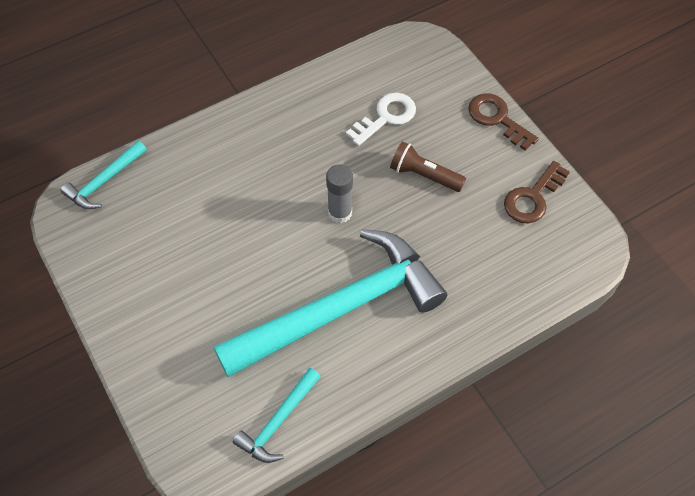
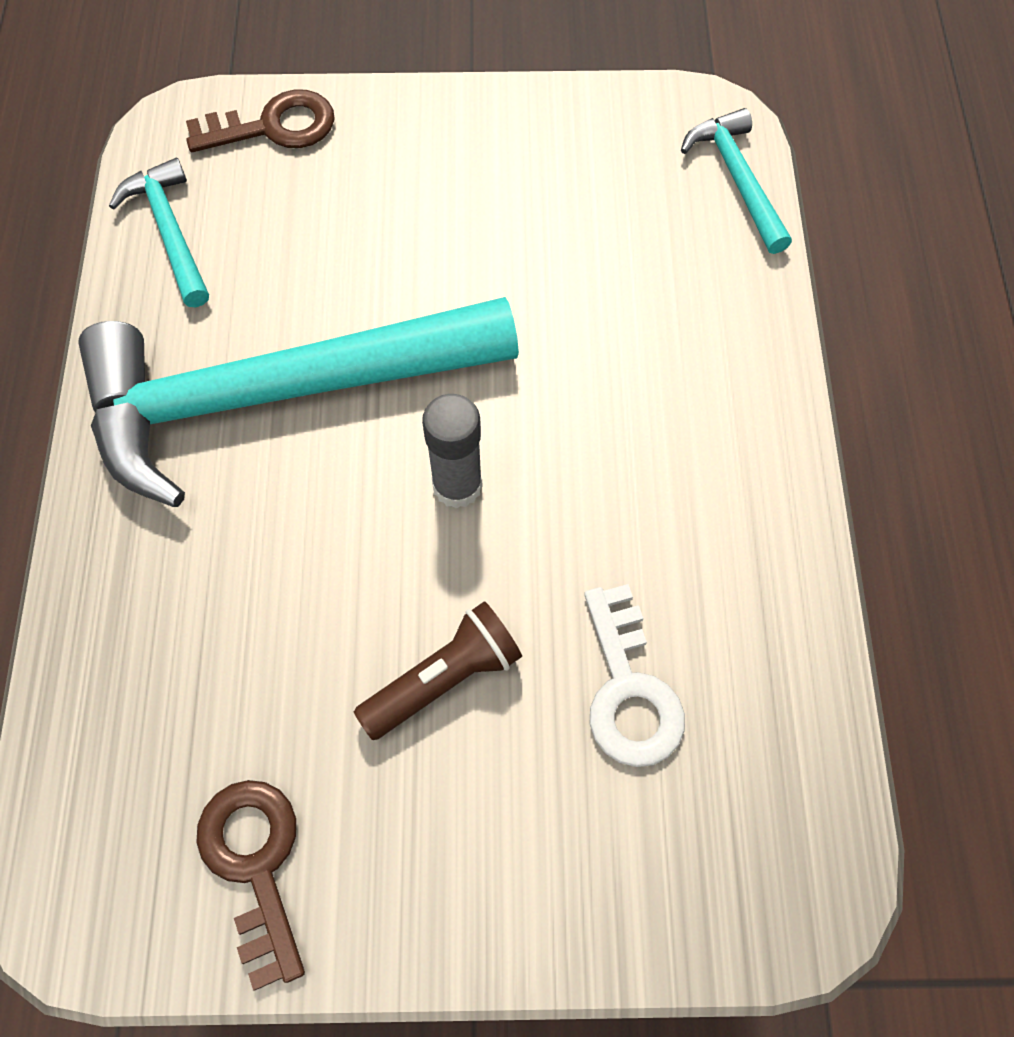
camera: 120 degrees right, 5 degrees up
turquoise hammer [213,229,447,377] -> turquoise hammer turned 75 degrees clockwise [78,297,519,507]
brown key [468,93,539,150] -> brown key moved to [186,89,335,152]

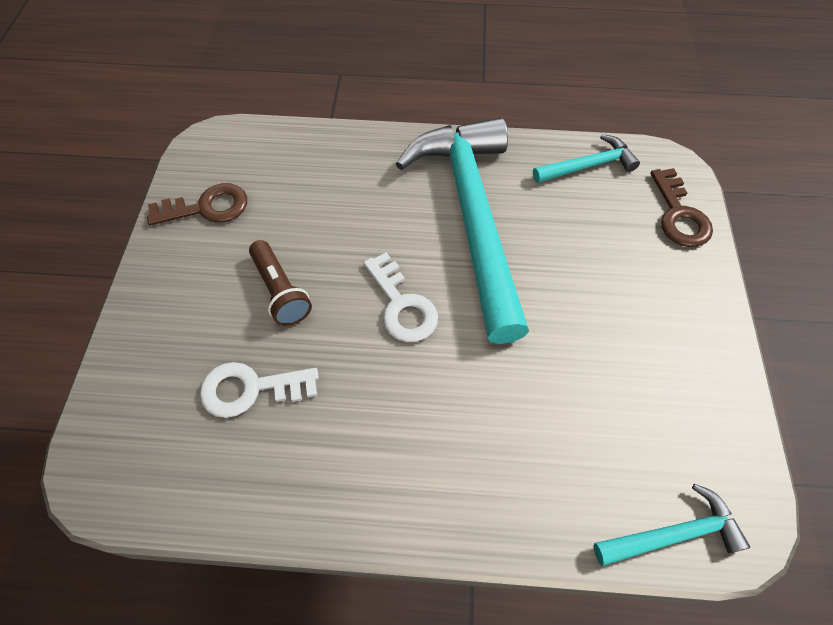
camera: 95 degrees right, 5 degrees down
grey glue stick [422,394,483,509] -> white key [364,252,438,342]

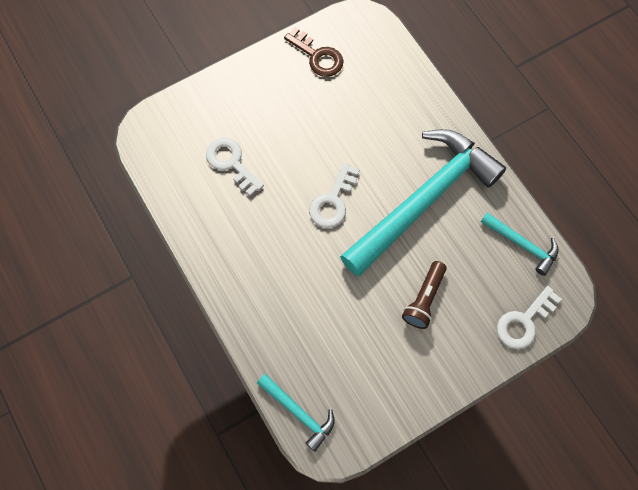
camera: 55 degrees right, 10 degrees up
brown flashlight [249,240,312,326] -> brown flashlight moved to [402,261,447,329]
brown key [650,168,713,247] -> white key [497,286,561,349]

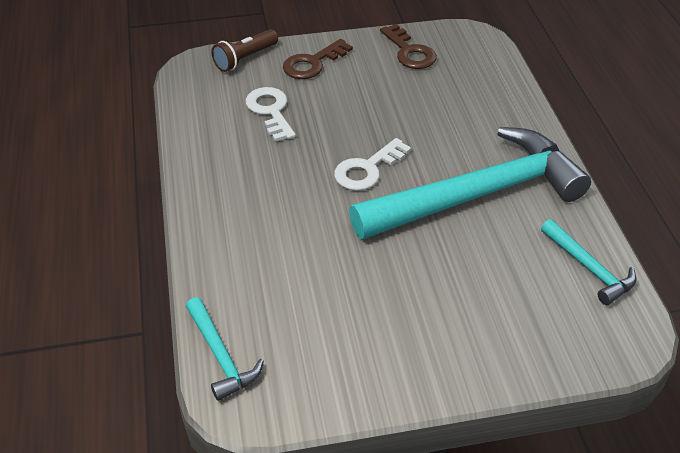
camera: 20 degrees right, 25 degrees down
brown flashlight [402,261,447,329] -> brown flashlight moved to [211,29,278,72]
white key [497,286,561,349] -> none
none -> brown key [283,39,353,79]

